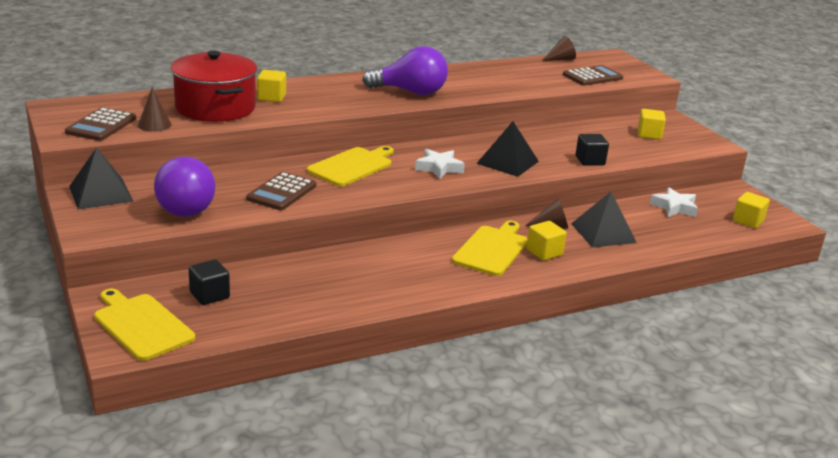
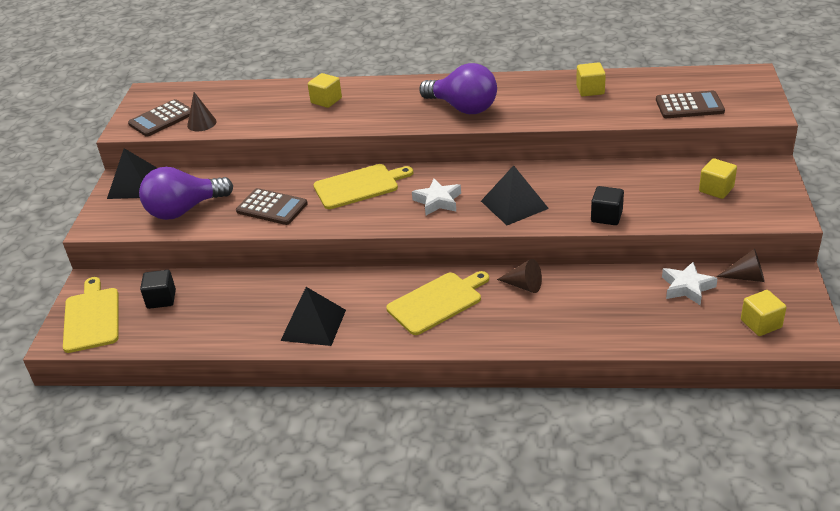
camera: 35 degrees right, 10 degrees up
purple light bulb [154,157,215,217] -> purple light bulb turned 45 degrees clockwise [139,167,233,220]
red pot [171,51,257,122] -> none
brown calculator [246,172,316,210] -> brown calculator turned 120 degrees counterclockwise [236,188,308,225]
yellow cube [526,221,567,260] -> yellow cube moved to [576,62,606,97]
brown cone [542,36,576,61] -> brown cone moved to [716,249,765,282]
black pyramid [571,192,637,247] -> black pyramid moved to [280,287,346,346]

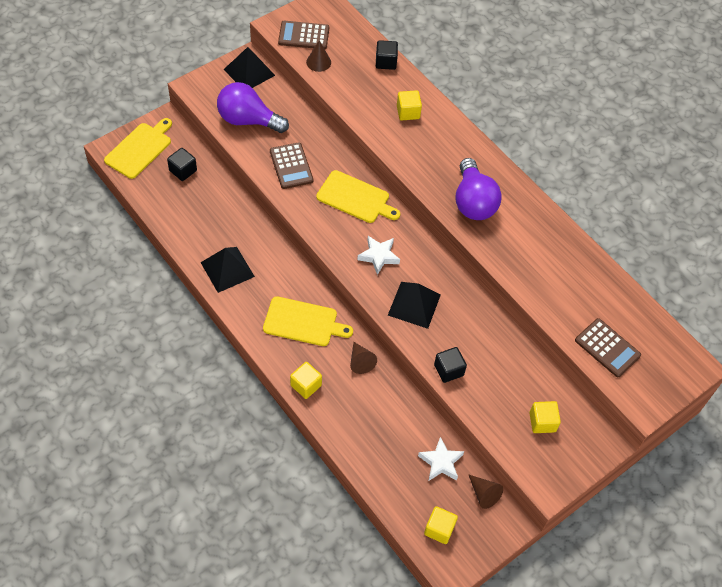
camera: 40 degrees right, 20 degrees up
yellow cube [576,62,606,97] -> yellow cube moved to [290,362,322,399]
none -> black cube [376,40,398,70]

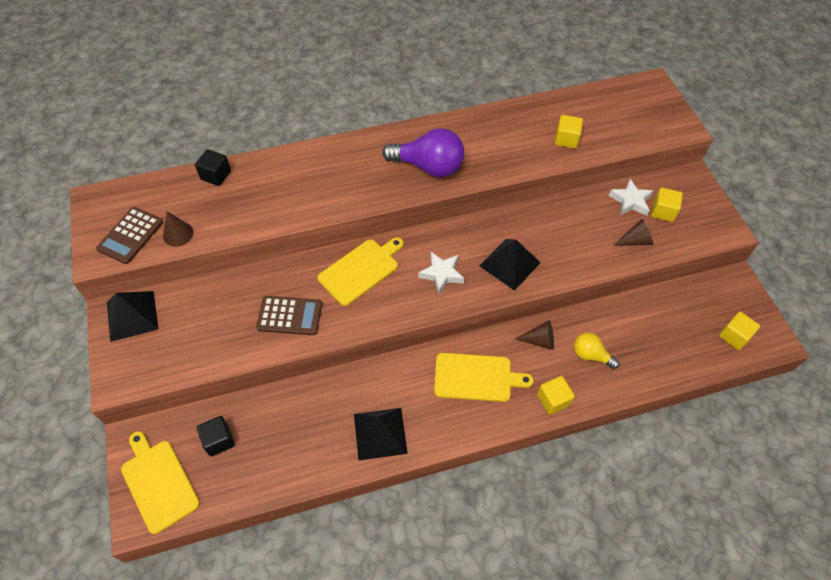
camera: 65 degrees left, 0 degrees up
purple light bulb [217,82,289,133] -> none
yellow cutting board [263,296,353,346] -> yellow cutting board turned 60 degrees clockwise [434,353,534,402]
yellow cube [397,90,422,120] -> yellow cube moved to [555,115,583,149]
white star [418,437,464,481] -> white star moved to [609,179,653,216]
black cube [434,347,467,383] -> none
brown cone [468,474,503,509] -> brown cone moved to [613,219,653,246]
brown calculator [575,318,641,377] -> none
none -> yellow light bulb [574,333,620,369]

